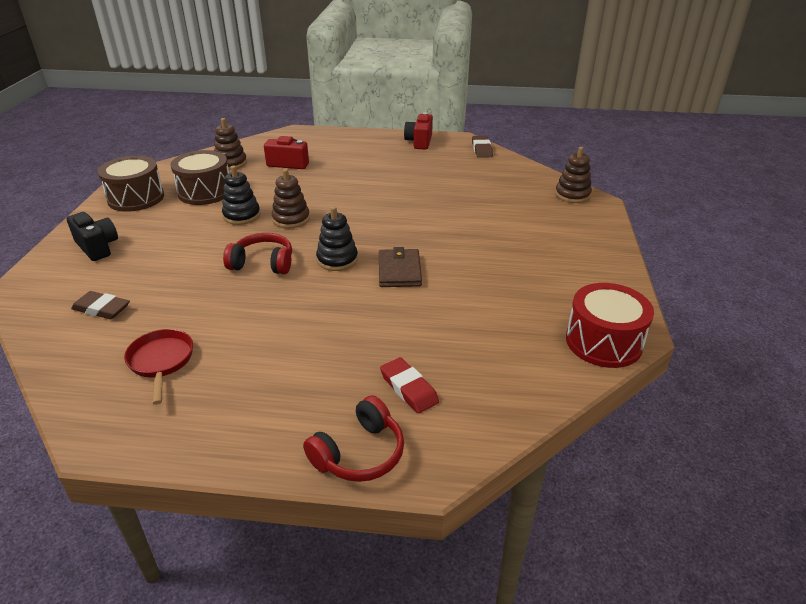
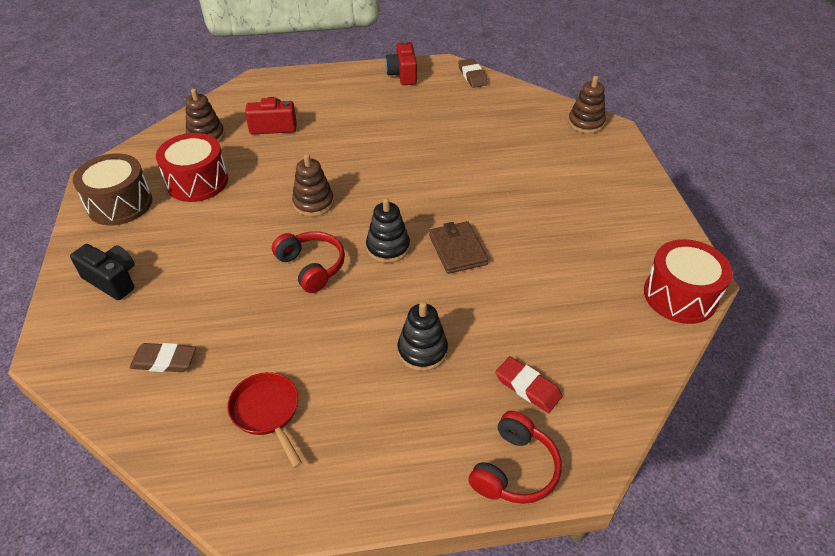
camera: 15 degrees left, 10 degrees up
brown drum [170,150,229,205] -> red drum [156,133,228,202]
black stacking toy [222,166,260,225] -> black stacking toy moved to [397,302,448,371]
red headphones [223,233,292,274] -> red headphones turned 60 degrees clockwise [272,231,345,293]

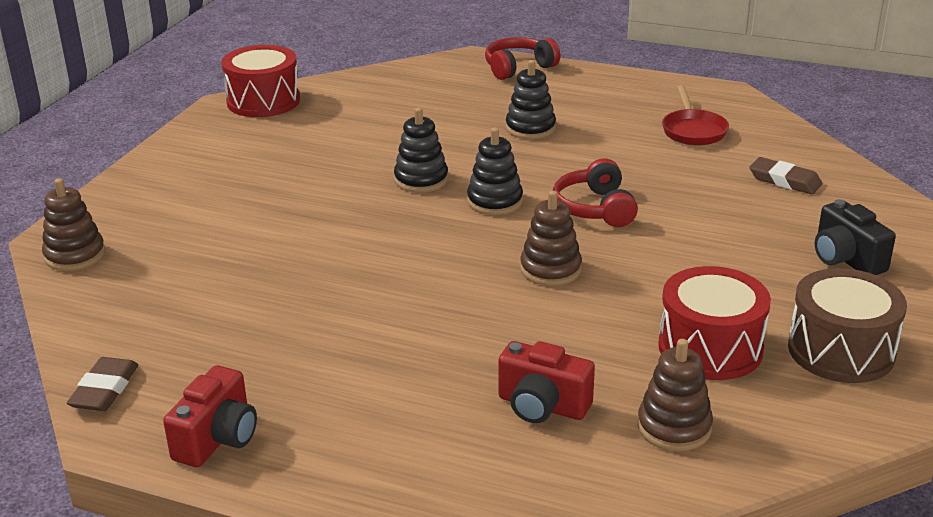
camera: 150 degrees left, 15 degrees down
brown wallet [429,221,488,274] -> black stacking toy [394,108,448,193]
red eraser [496,356,562,413] -> none

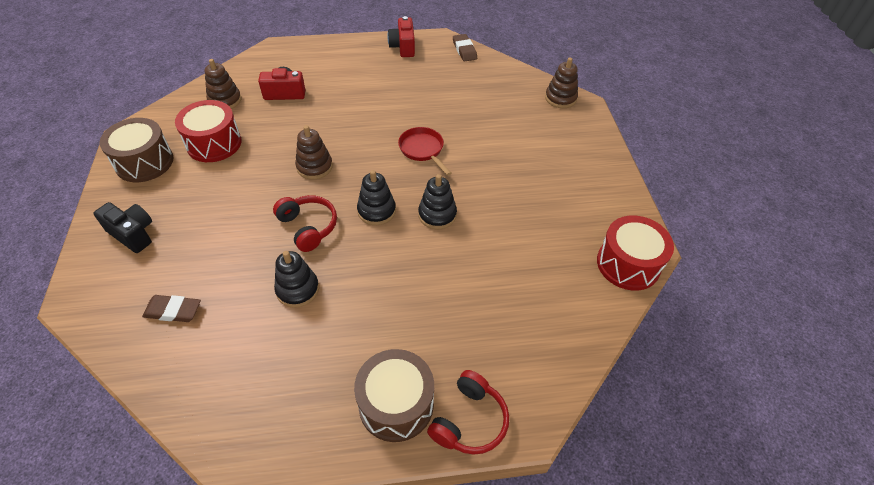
camera: 150 degrees right, 20 degrees up
black stacking toy [506,60,556,139] -> black stacking toy moved to [274,251,319,308]
red pan [662,85,729,145] -> red pan moved to [398,127,451,176]
none -> brown drum [354,349,434,442]

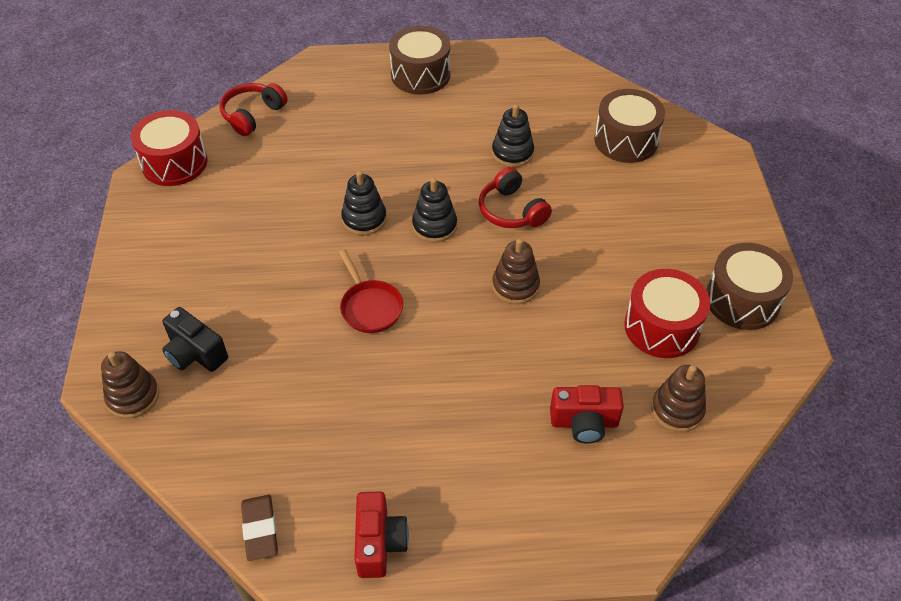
camera: 175 degrees left, 0 degrees up
black camera [93,202,152,253] -> black camera moved to [162,307,228,372]
brown eraser [142,295,201,322] -> brown drum [594,89,665,163]
red headphones [427,370,509,455] -> red headphones moved to [219,83,288,136]

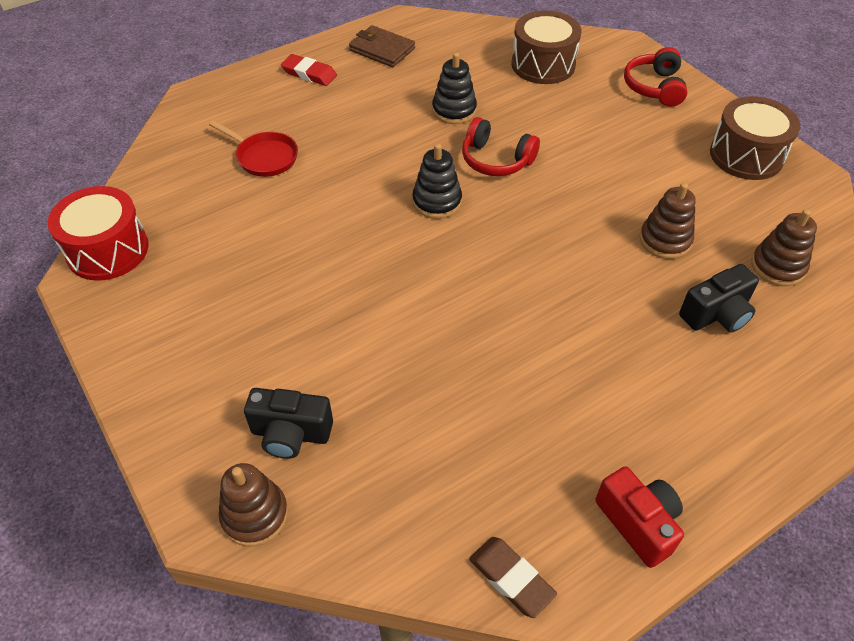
camera: 30 degrees left, 0 degrees up
red headphones [219,83,288,136] -> red headphones moved to [624,47,687,107]
red pan [339,249,403,333] -> red pan moved to [209,120,298,177]
black stacking toy [341,171,387,235] -> none
brown drum [389,26,450,95] -> red eraser [281,54,337,86]
brown stacking toy [492,239,540,304] -> brown stacking toy moved to [640,183,696,259]
red camera [550,385,624,444] -> black camera [679,264,759,333]
red drum [624,269,710,358] -> none
none -> brown wallet [349,25,415,67]

